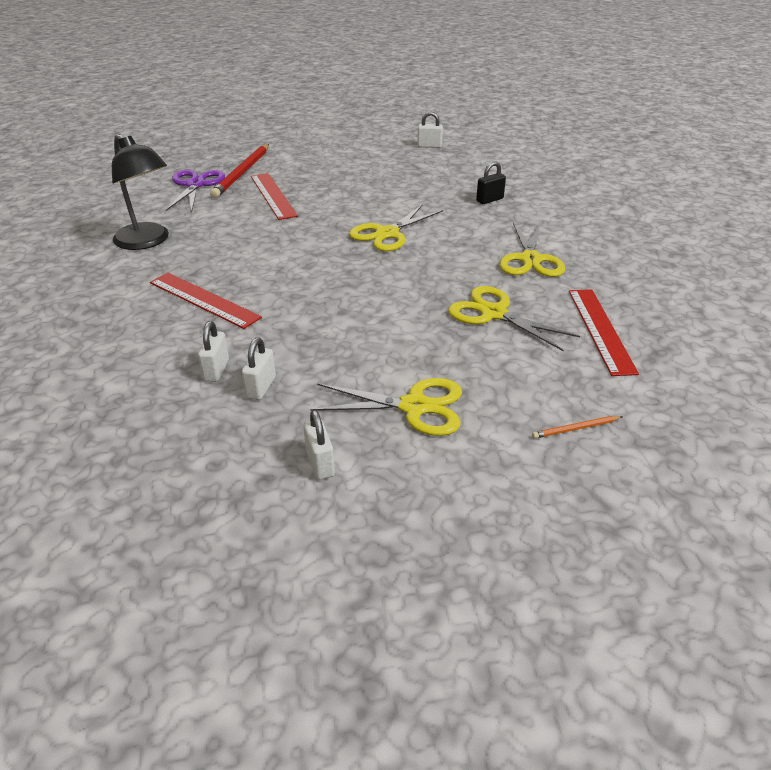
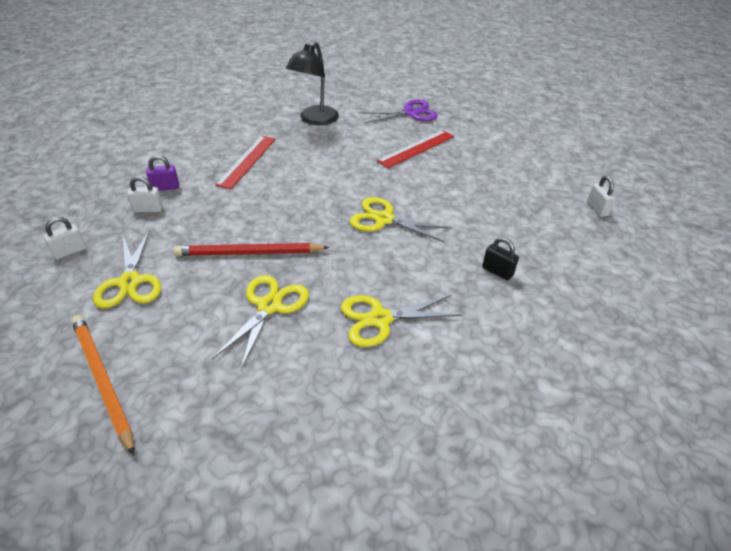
camera: 70 degrees right, 5 degrees up
white padlock [198,321,229,382] -> purple padlock [146,155,179,191]
red pencil [210,144,269,198] -> red pencil moved to [173,243,330,256]
orange pencil [532,416,623,439] -> orange pencil [71,315,134,455], size x2.27
red ruler [569,289,639,376] -> none

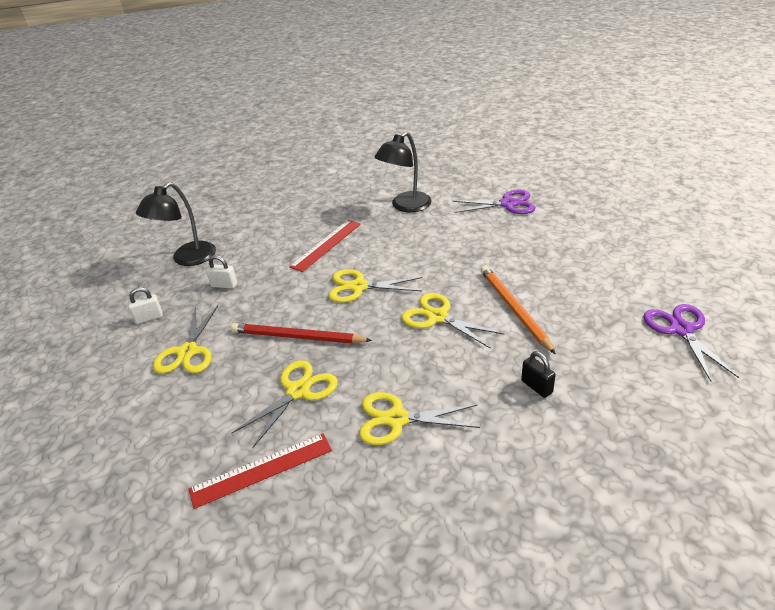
camera: 20 degrees right, 5 degrees down
orange pencil [71,315,134,455] -> orange pencil moved to [481,266,556,354]
purple padlock [146,155,179,191] -> none
red ruler [377,130,454,168] -> red ruler moved to [189,434,332,509]
white padlock [587,176,616,217] -> purple scissors [643,304,739,381]
none -> black lamp [136,182,216,266]
none -> yellow scissors [328,269,423,303]

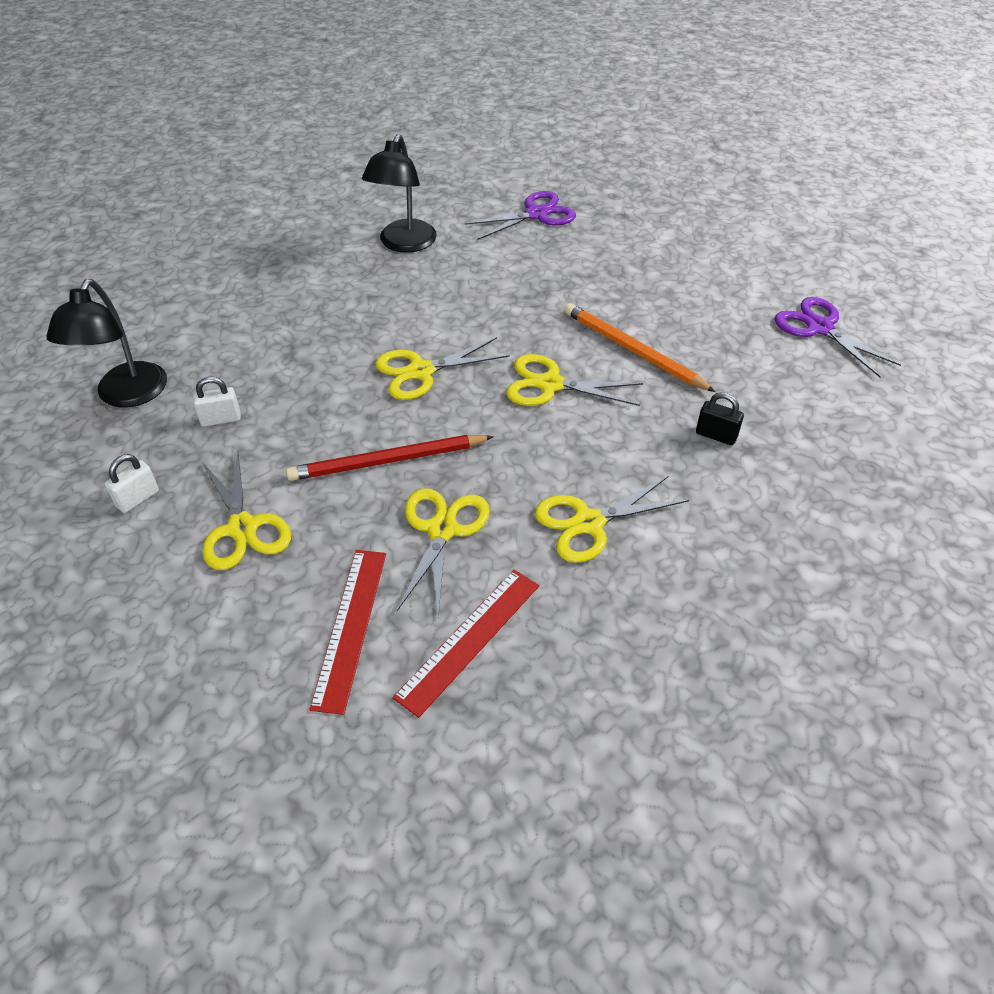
camera: 30 degrees left, 10 degrees up
red ruler [289,220,361,272] -> red ruler moved to [309,550,386,715]

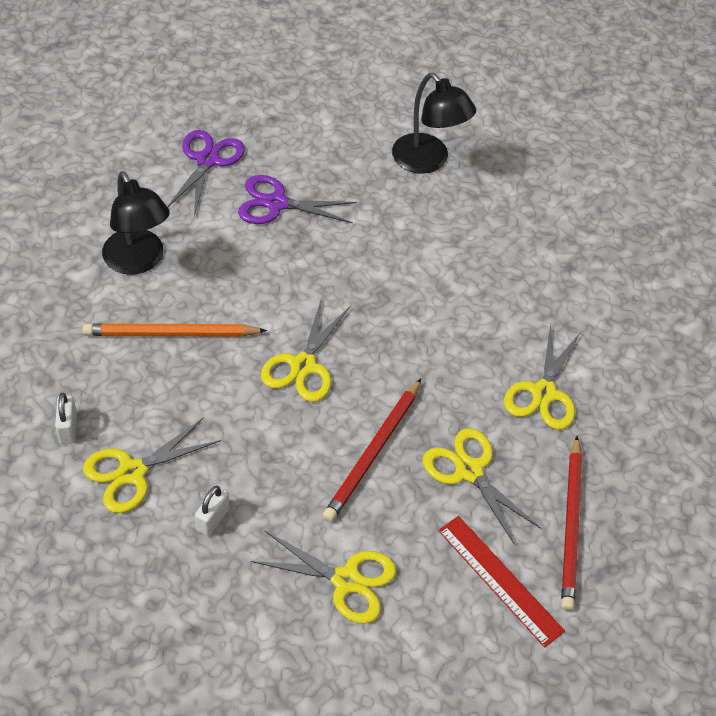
camera: 50 degrees left, 5 degrees up
black lamp [46,279,167,407] -> black lamp moved to [392,73,476,174]
white padlock [105,454,159,513] -> white padlock moved to [55,393,77,444]
red ruler [392,570,539,718] -> red pencil [561,436,582,611]
yellow scissors [506,354,643,406] -> yellow scissors moved to [83,417,221,513]
orange pencil [564,303,715,392] -> orange pencil moved to [83,323,267,337]
black padlock [696,392,744,445] -> none
purple scissors [775,297,901,377] -> purple scissors moved to [238,175,357,224]

